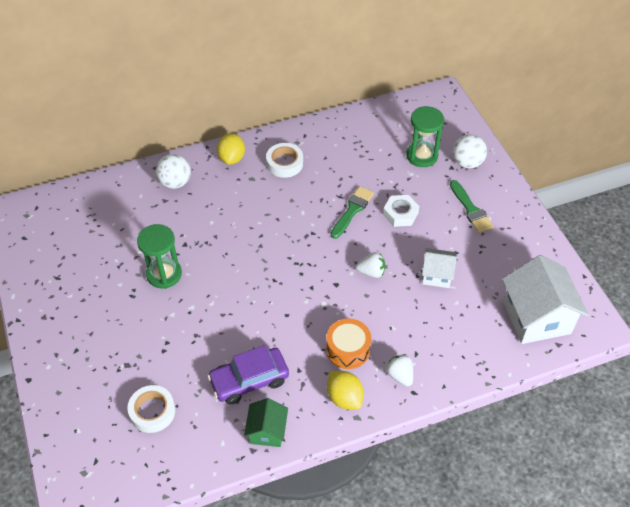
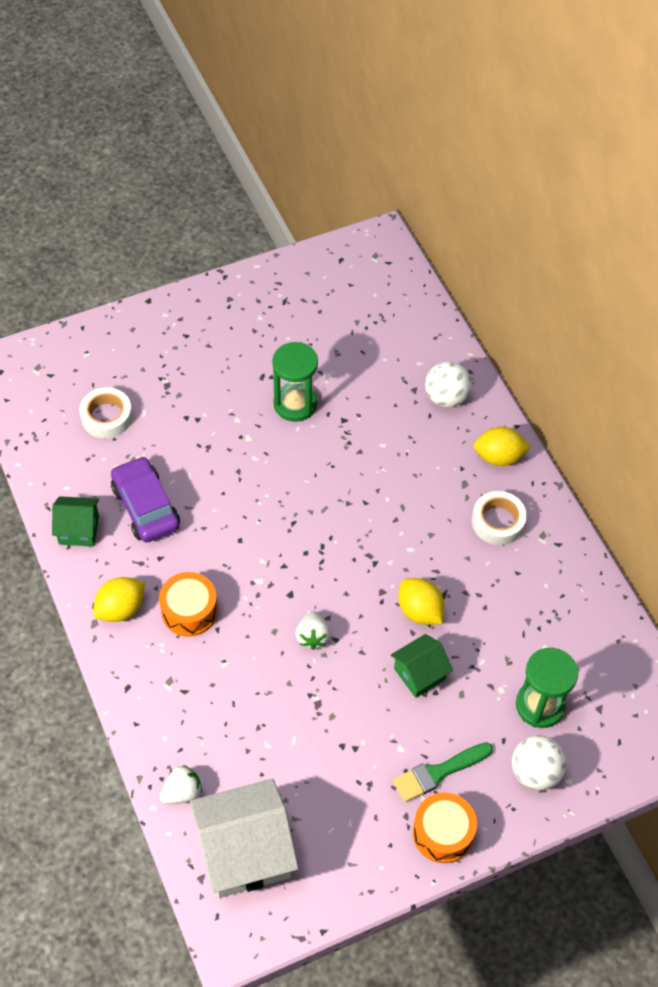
camera: 85 degrees right, 5 degrees up
green brush [331,186,374,239] -> yellow lemon [399,578,444,625]
white nut [383,195,419,227] -> green house [391,634,453,698]
white strawberry [386,354,413,387] -> white strawberry moved to [160,765,202,804]
white house [422,248,457,288] -> none
none -> orange drum [413,793,477,863]

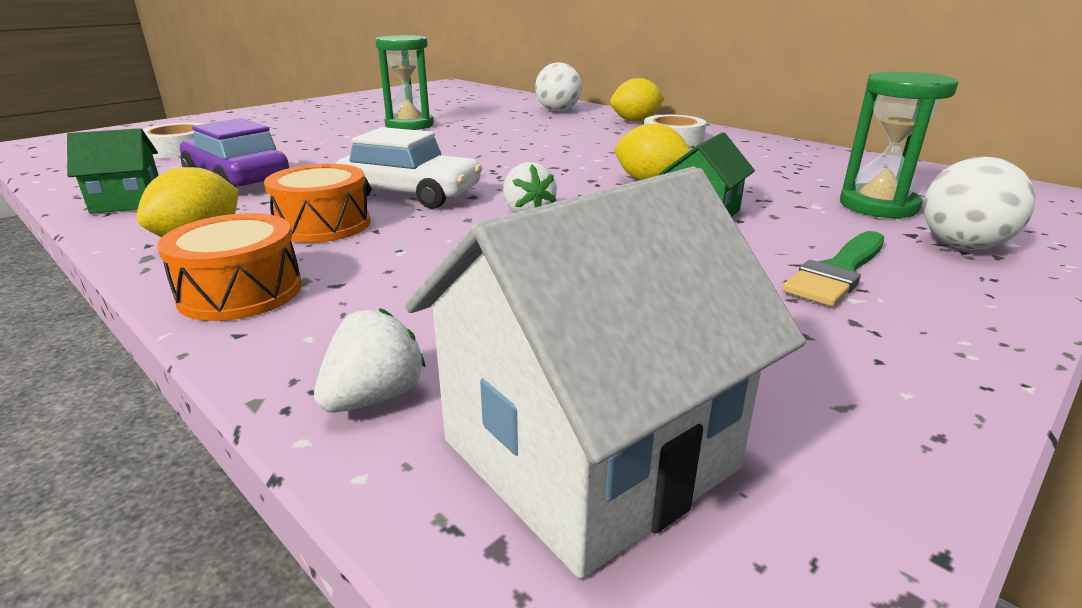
camera: 20 degrees left, 30 degrees down
orange drum [413,793,477,863] -> orange drum moved to [157,213,302,321]
none -> white car [336,127,482,209]

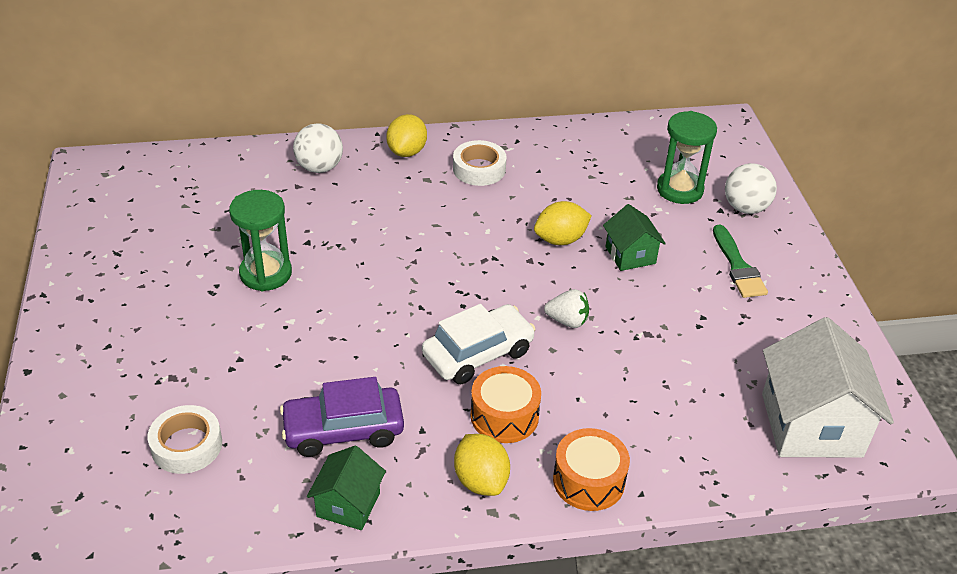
camera: 55 degrees left, 15 degrees up
white strawberry [314,308,426,413] -> none

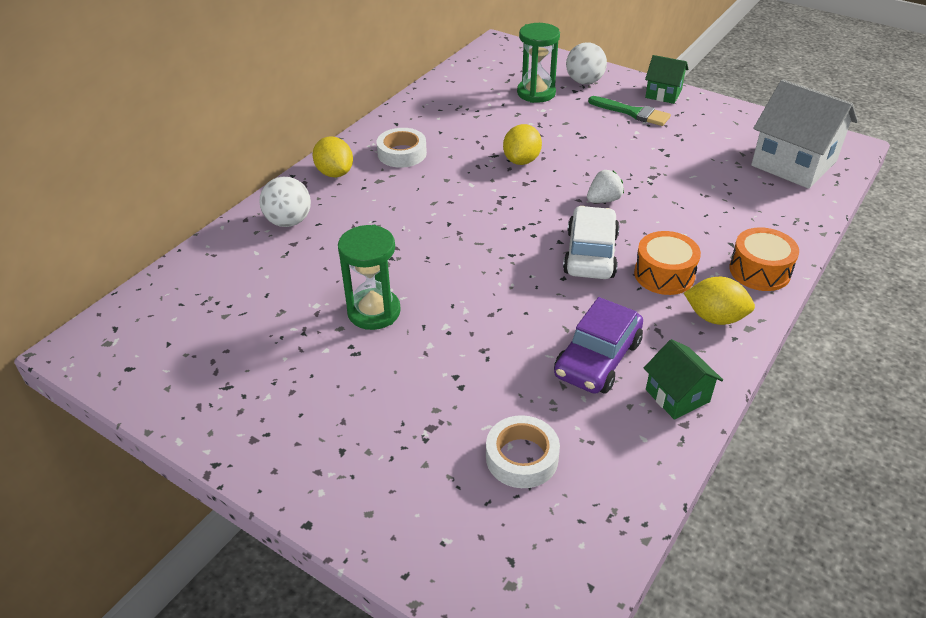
camera: 45 degrees left, 0 degrees up
green house [603,204,666,271] -> green house moved to [645,55,688,104]

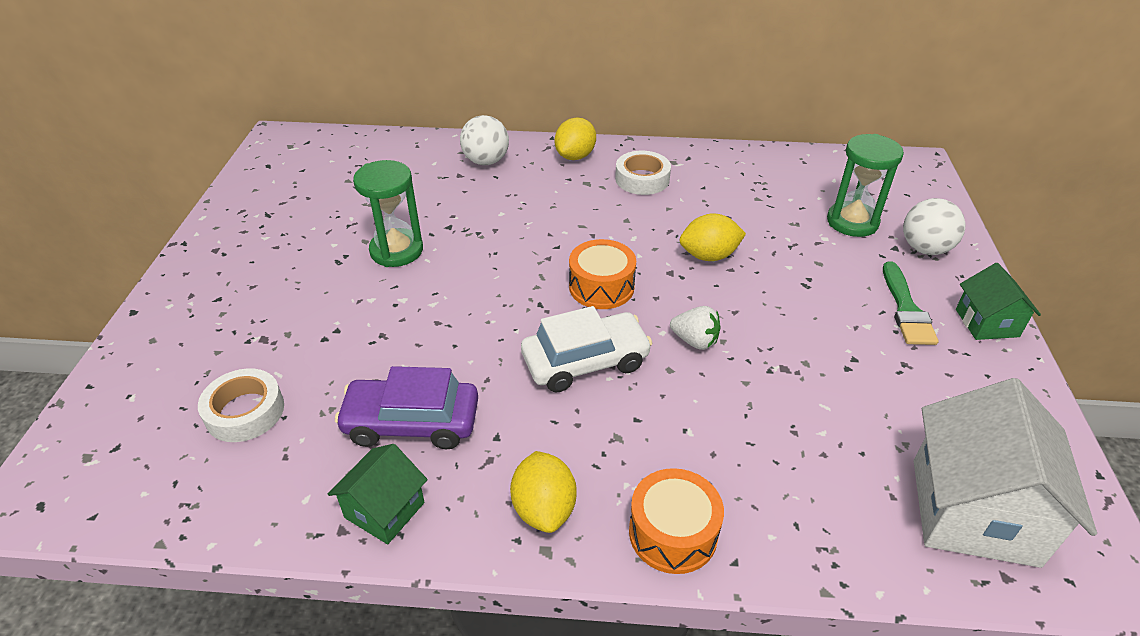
camera: 60 degrees right, 0 degrees up
orange drum [634,231,701,295] -> orange drum moved to [569,239,636,309]

